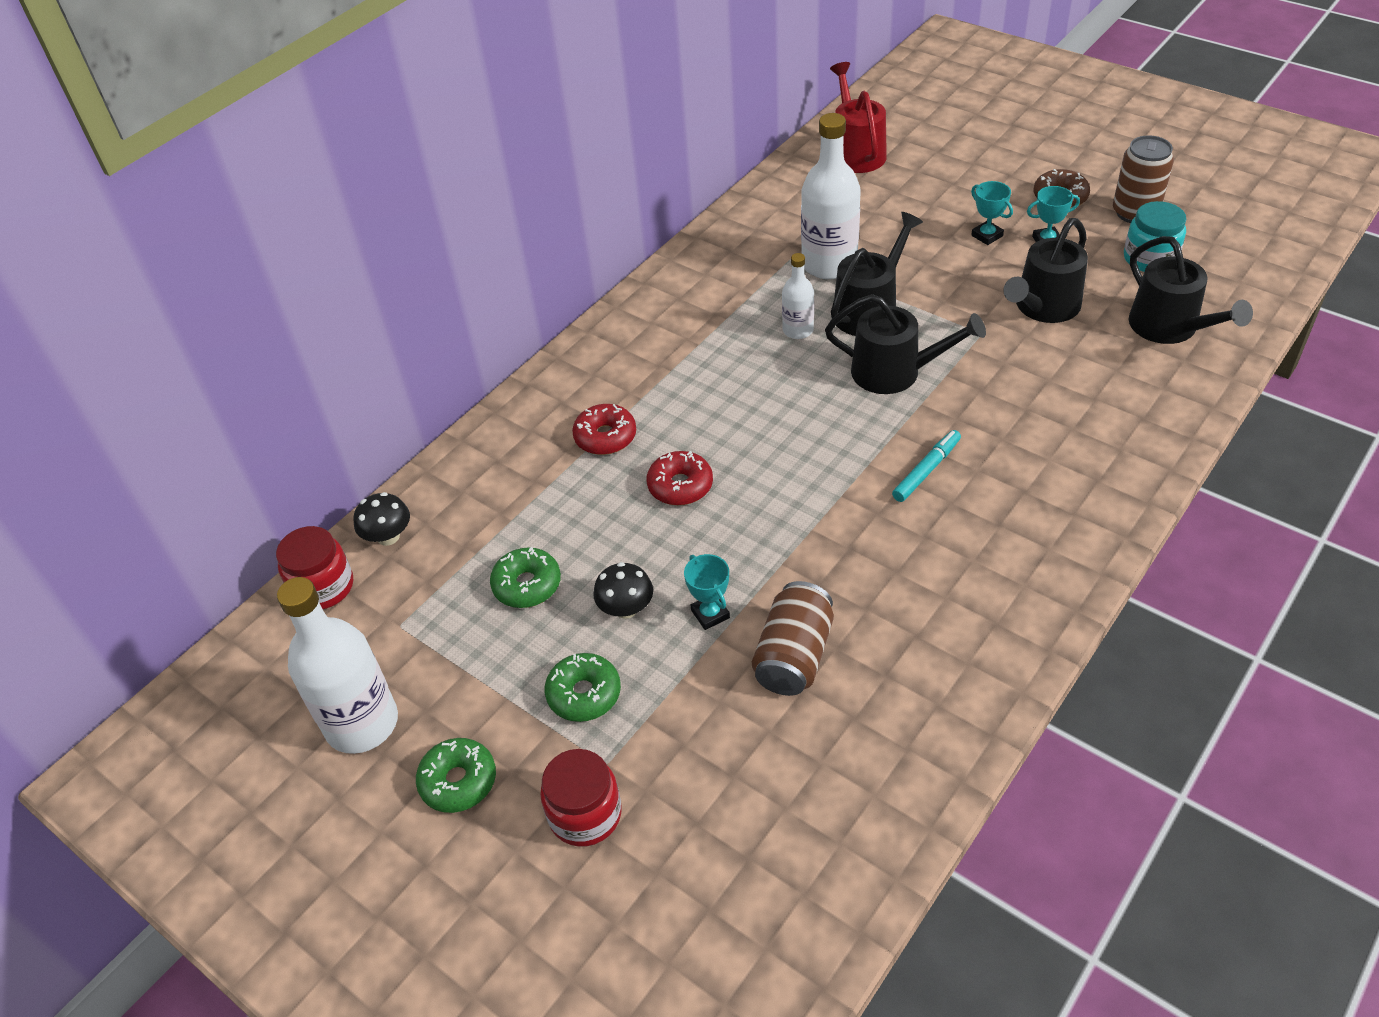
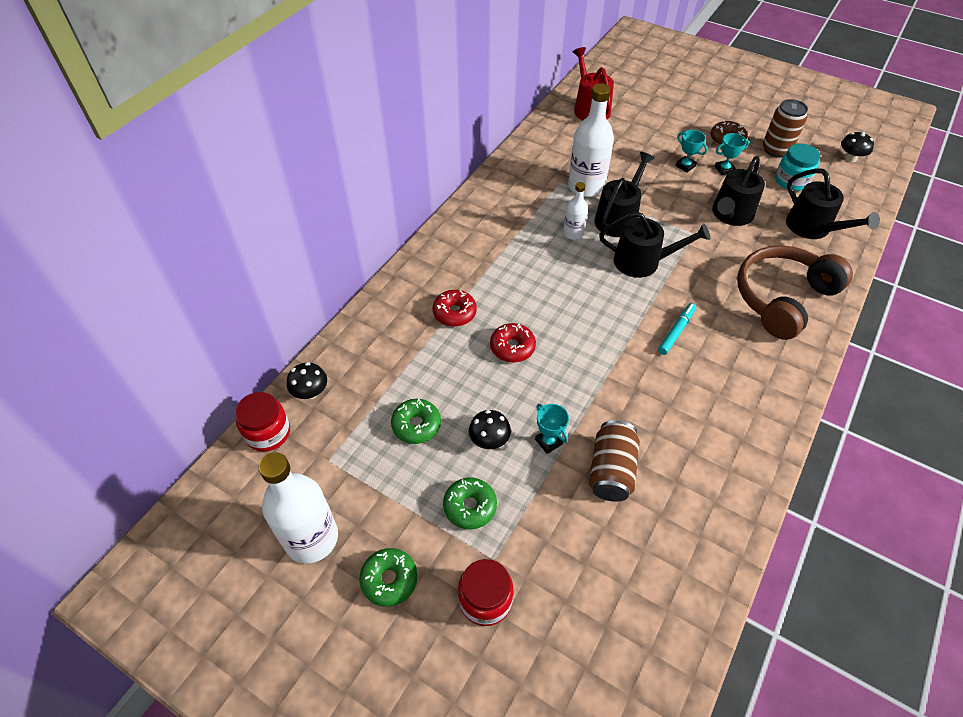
camera: 10 degrees left, 5 degrees up
none -> brown headphones [737,245,853,340]
none -> black mushroom [841,132,874,162]

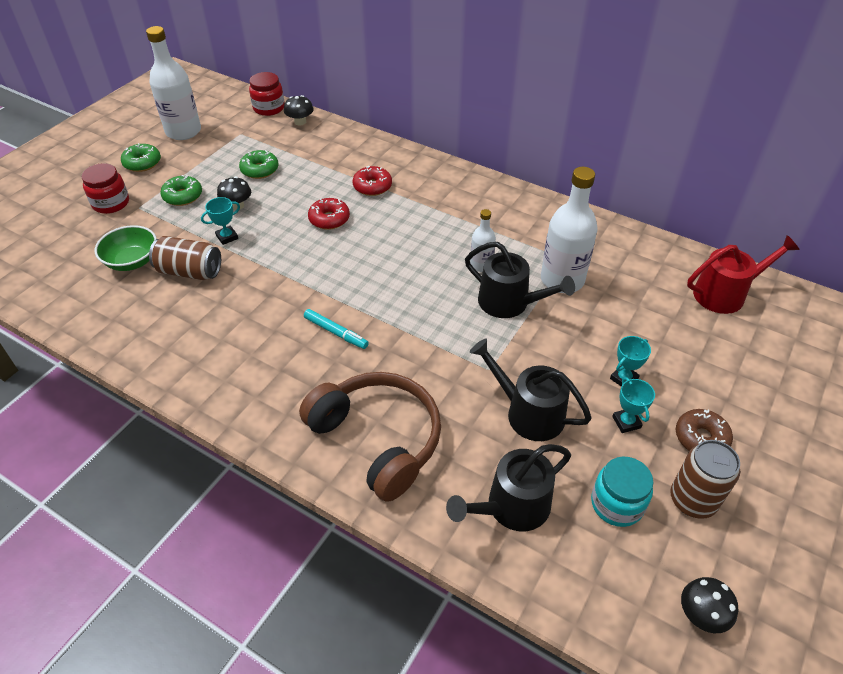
camera: 90 degrees right, 5 degrees down
black watering can [599,211,710,278] -> none
none -> green bowl [95,225,157,271]

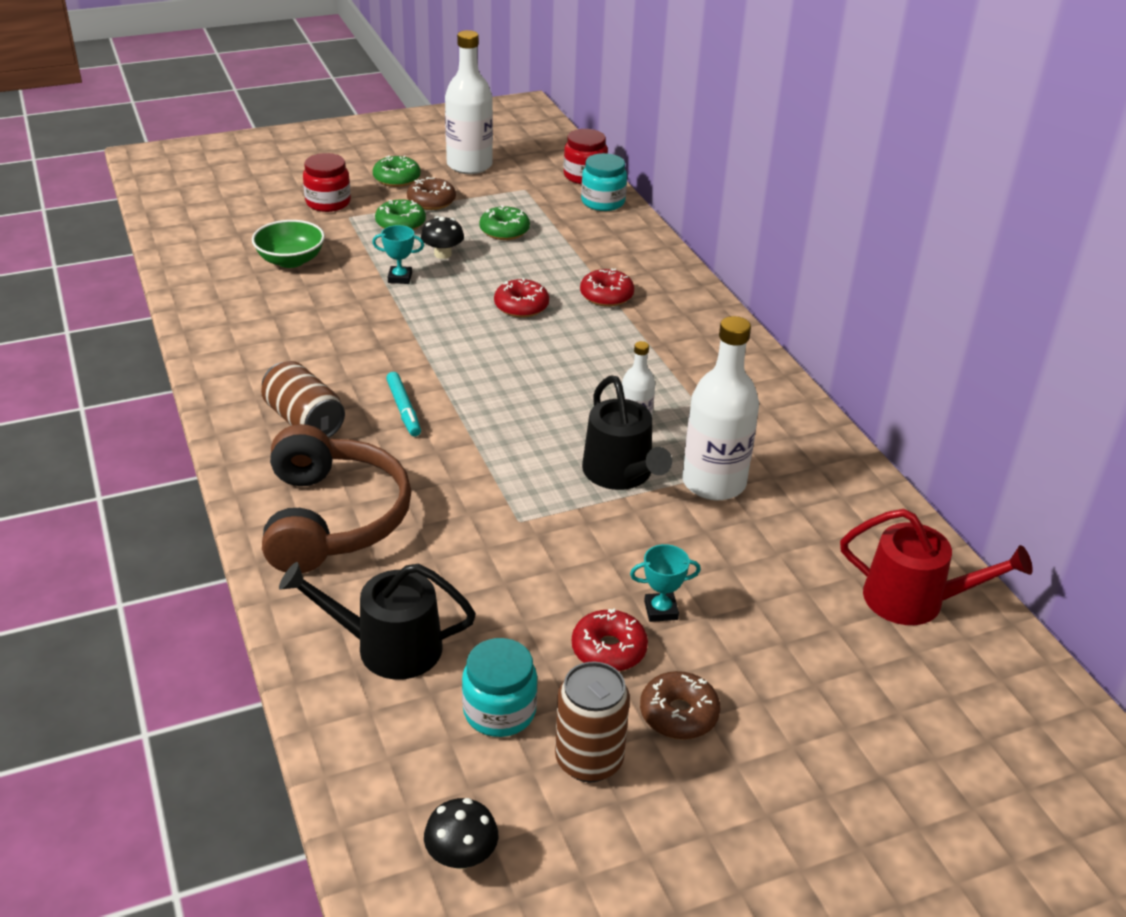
camera: 35 degrees right, 10 degrees down
brown can [149,236,221,280] -> brown can moved to [261,361,345,438]
black mushroom [284,95,314,126] -> turquoise jar [581,153,627,211]
black watering can [470,338,592,441] -> none
turquoise trophy [612,377,655,433] -> red donut [572,609,648,671]
none -> brown donut [407,177,456,210]

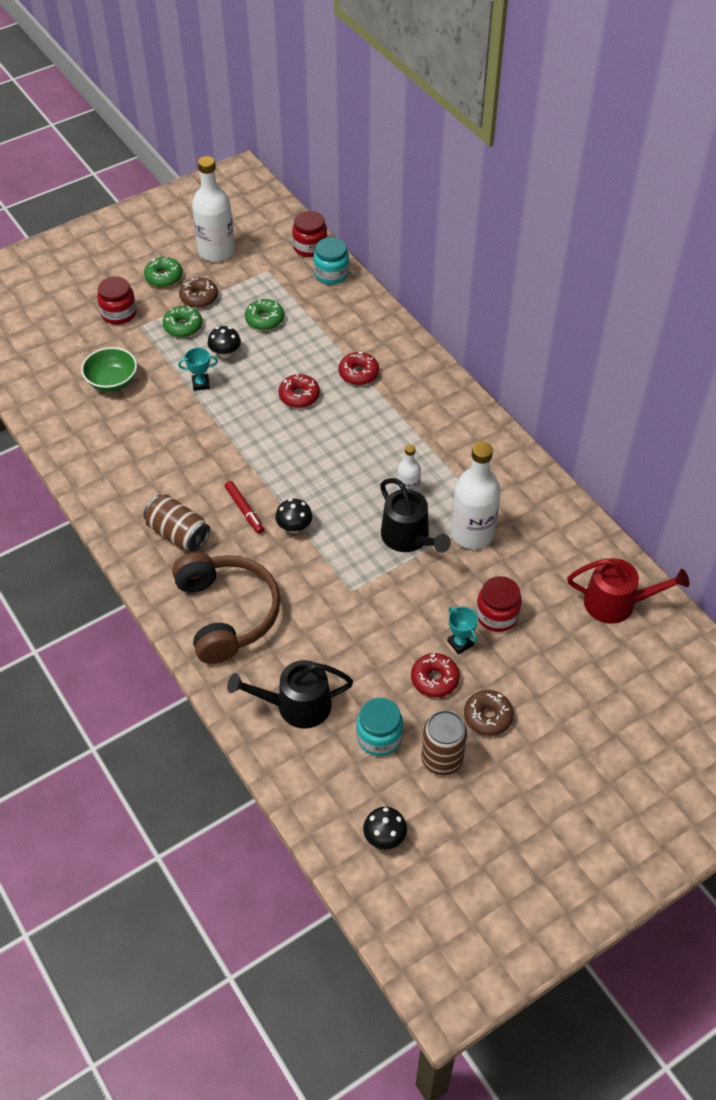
camera: 10 degrees left, 15 degrees up
turquoise marker [386,372,421,436] -> red marker [225,481,264,534]
turquoise trophy [630,544,701,622] -> turquoise trophy turned 75 degrees clockwise [447,606,478,654]
none -> black mushroom [275,499,312,533]
none -> red jar [476,576,522,632]

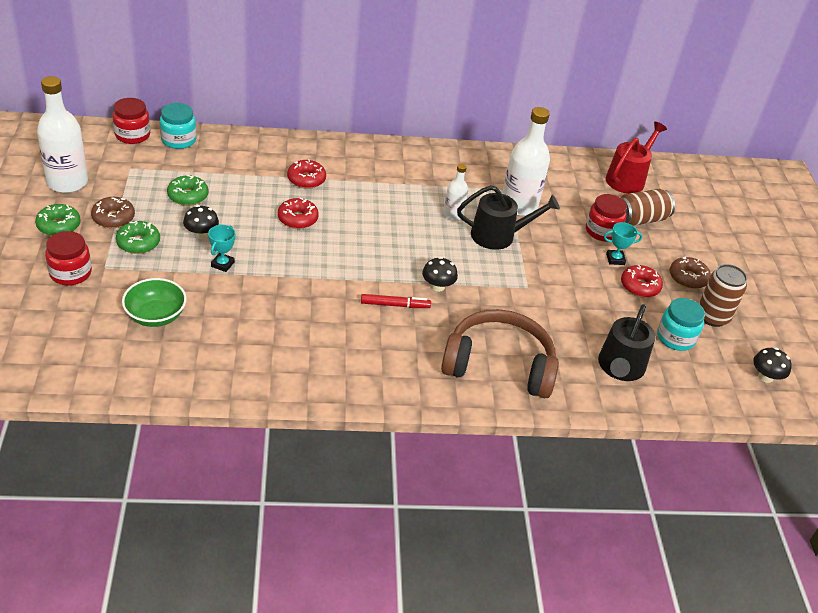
camera: 65 degrees left, 10 degrees down
brown can [143,495,210,552] -> brown can moved to [620,189,675,226]

